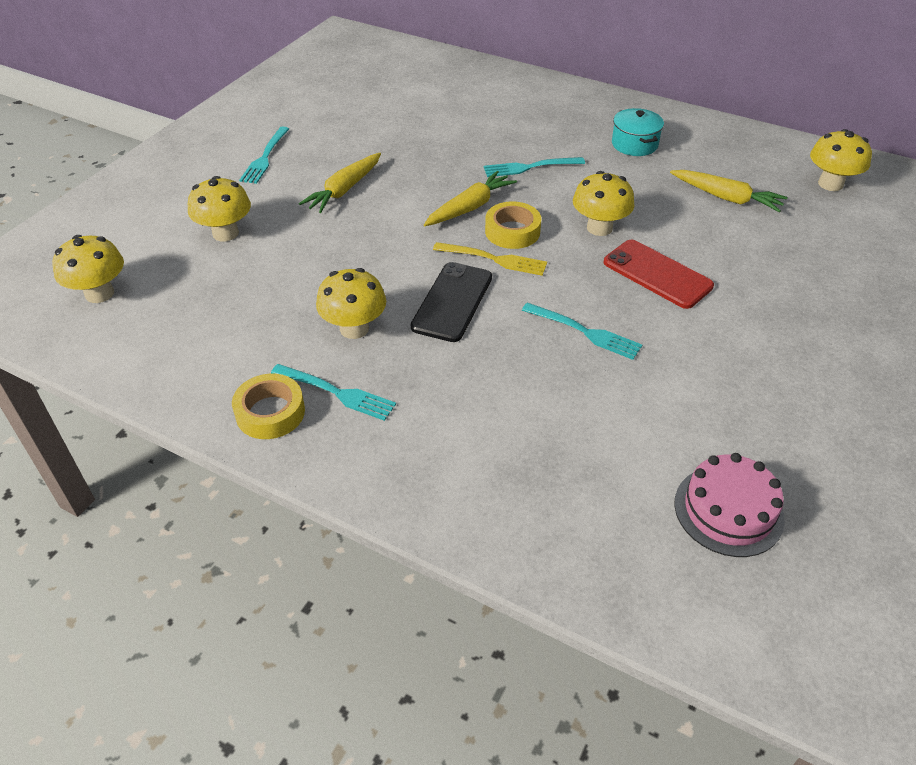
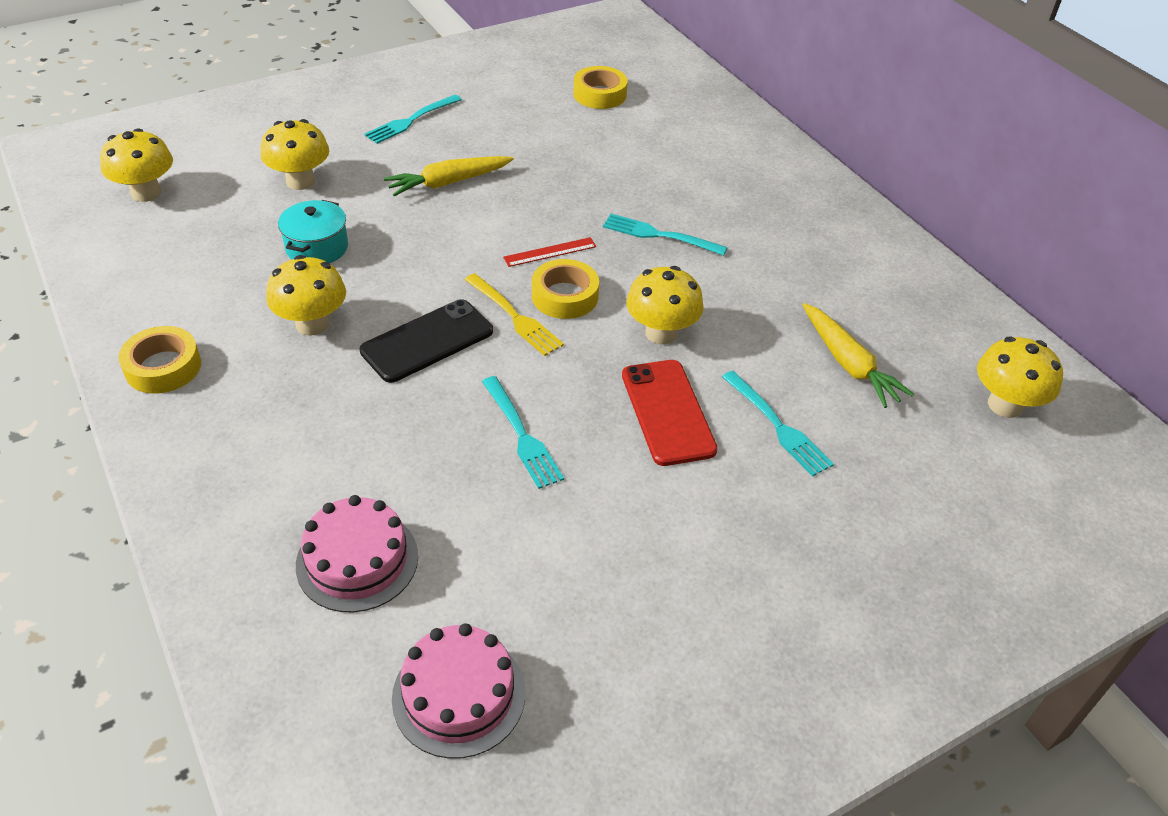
camera: 30 degrees right, 0 degrees up
turquoise fork [271,364,396,421] -> turquoise fork moved to [722,371,834,476]
yellow carrot [424,171,517,226] -> red ruler [503,237,596,267]
turquoise pot [612,108,664,156] -> turquoise pot moved to [278,200,348,263]
none -> pink cake [296,495,418,612]
none -> yellow tape [573,66,628,109]

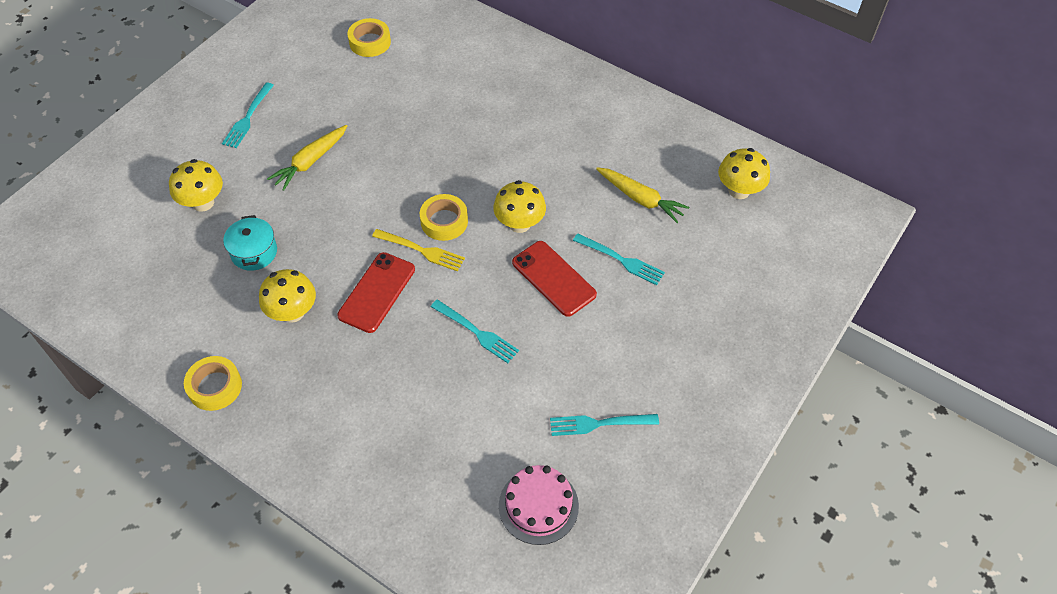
camera: 25 degrees left, 10 degrees up
yellow mushroom [100,128,173,202] -> none
pink cake [296,495,418,612] -> none
black phone [360,299,493,383] -> red phone [337,252,415,333]
red ruler [503,237,596,267] -> none
turquoise fork [603,214,728,256] -> turquoise fork moved to [550,414,659,436]

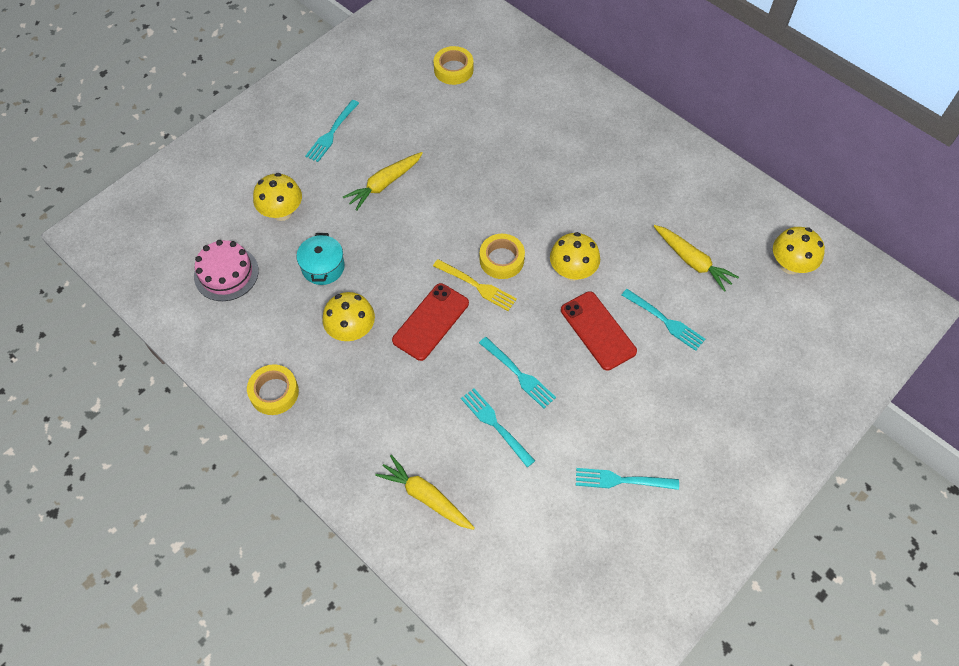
camera: 10 degrees right, 5 degrees up
pink cake [499,465,579,545] -> pink cake moved to [194,240,259,301]
none -> yellow carrot [375,455,475,530]
none -> turquoise fork [461,388,535,467]

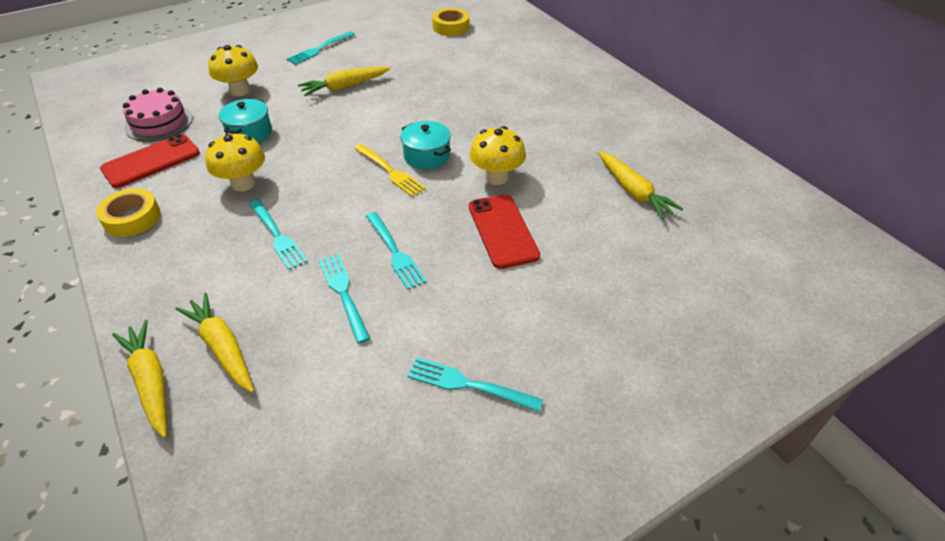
camera: 15 degrees right, 15 degrees down
red phone [392,283,469,361] -> red phone moved to [100,134,200,188]
yellow tape [480,234,525,279] -> turquoise pot [401,121,451,170]
turquoise fork [622,289,705,351] -> turquoise fork moved to [249,199,308,270]
yellow mushroom [773,227,825,274] -> none
none -> yellow carrot [112,320,167,438]

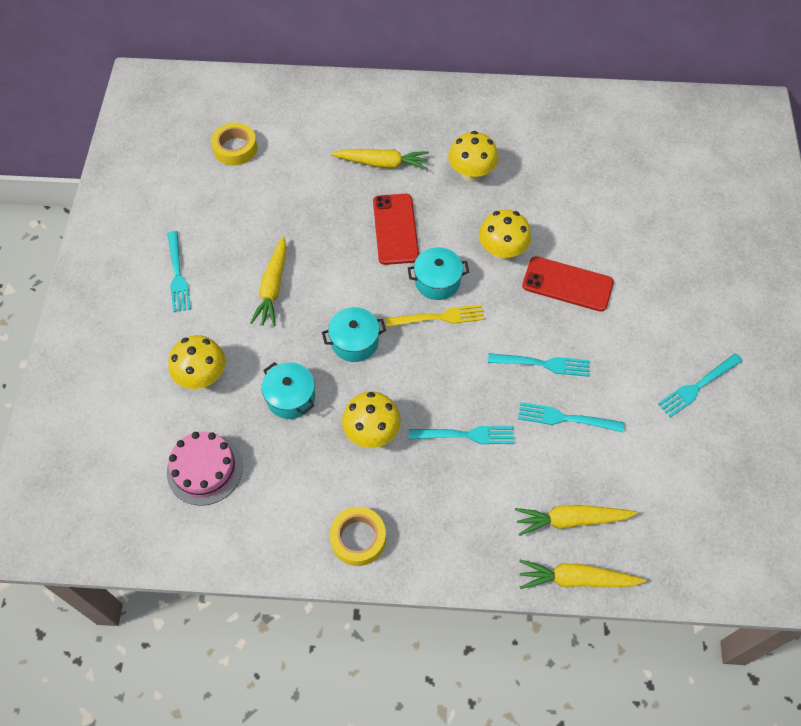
camera: 55 degrees left, 15 degrees up
red phone [100,134,200,188] -> red phone moved to [373,194,419,265]
yellow carrot [598,151,683,219] -> yellow carrot moved to [331,149,429,170]
none -> turquoise pot [322,307,386,362]
none -> yellow mushroom [448,131,498,182]

